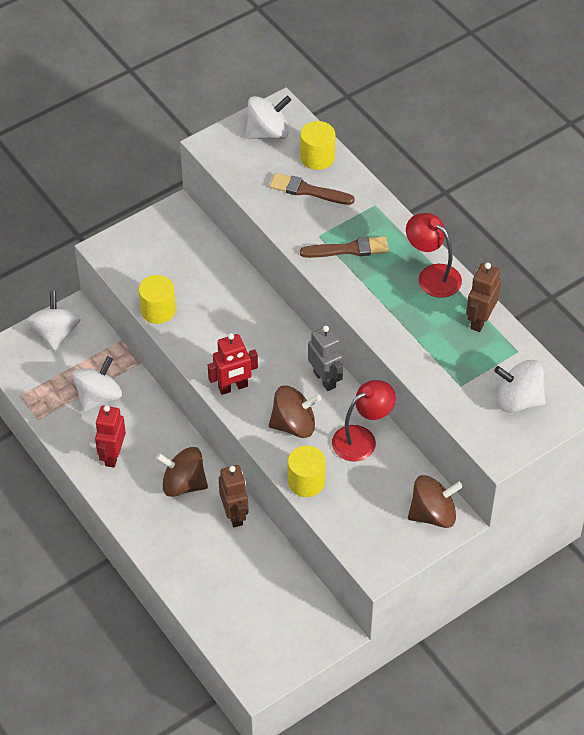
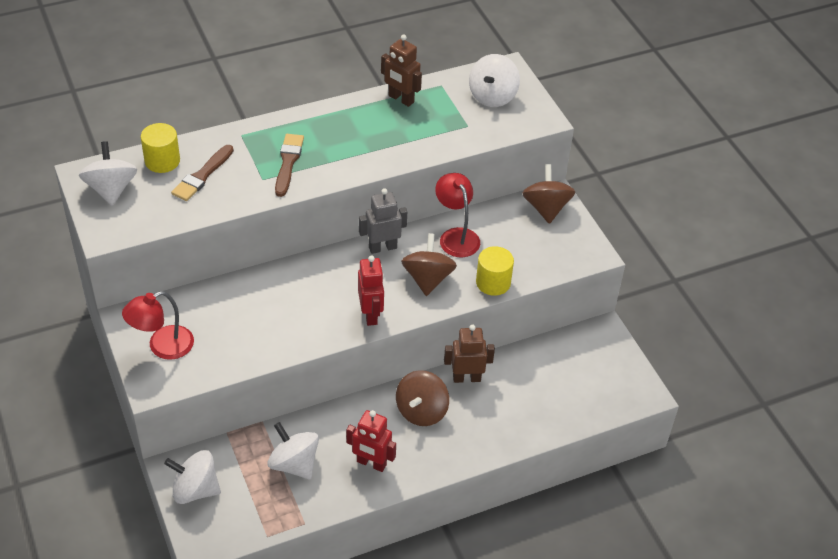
camera: 80 degrees left, 5 degrees down
yellow cylinder [139,275,176,324] -> none
red lamp [406,213,462,298] -> red lamp moved to [122,291,194,360]

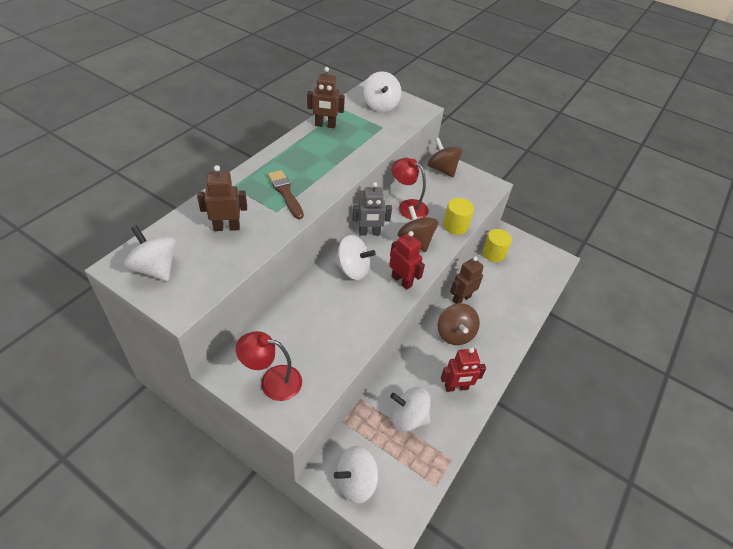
camera: 35 degrees left, 0 degrees up
red lamp [122,291,194,360] -> red lamp turned 75 degrees clockwise [236,331,302,401]
yellow cylinder [141,123,180,173] -> yellow cylinder moved to [482,229,512,262]
brown brush [171,145,234,201] -> brown robot [197,165,247,231]
grey robot [359,188,407,254] -> grey robot turned 135 degrees counterclockwise [352,182,392,236]
none -> white spinning top [335,235,376,280]

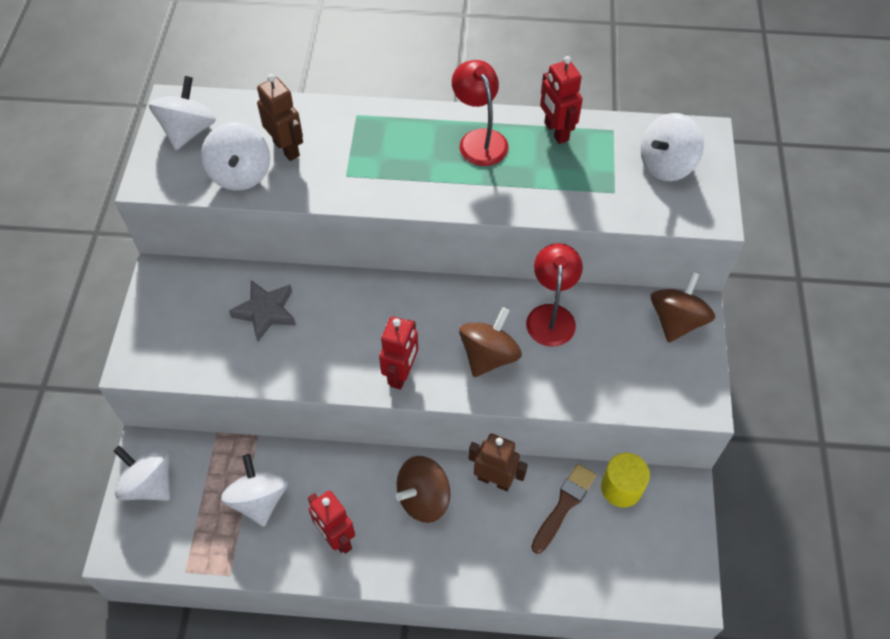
camera: 65 degrees right, 10 degrees up
red lamp [236,331,302,401] -> red lamp moved to [452,60,509,166]
brown brush [268,170,304,219] -> brown brush moved to [531,464,596,554]
brown robot [307,67,345,128] -> red robot [540,56,583,144]
white spinning top [335,235,376,280] -> white spinning top moved to [201,123,270,190]
grey robot [352,182,392,236] -> none
yellow cylinder [443,198,474,235] -> none
none -> grey star [229,280,296,341]

